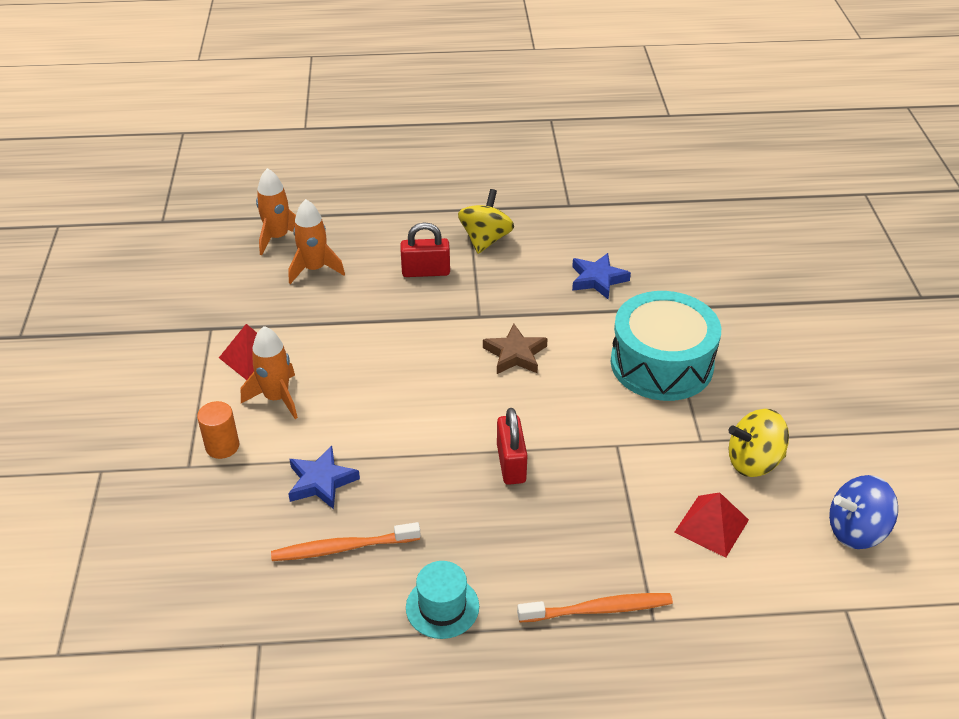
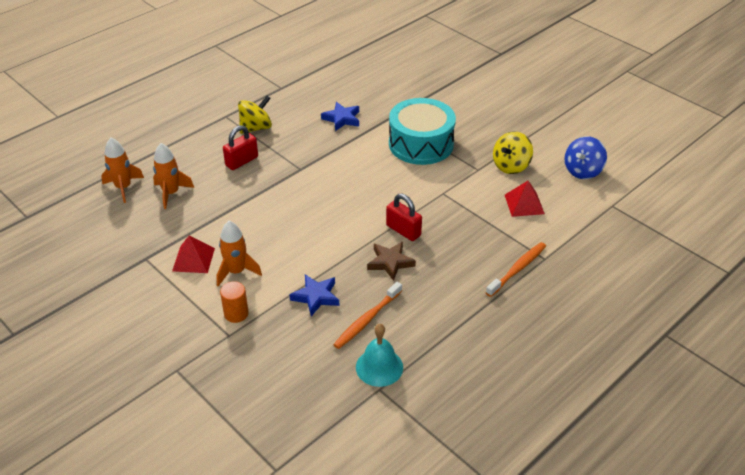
camera: 40 degrees left, 0 degrees up
turquoise hat [406,561,479,639] -> none
yellow spinning top [458,189,514,254] -> yellow spinning top turned 75 degrees clockwise [238,96,272,134]
brown star [483,324,548,374] -> brown star moved to [367,242,416,281]
none -> turquoise bell [356,324,403,387]

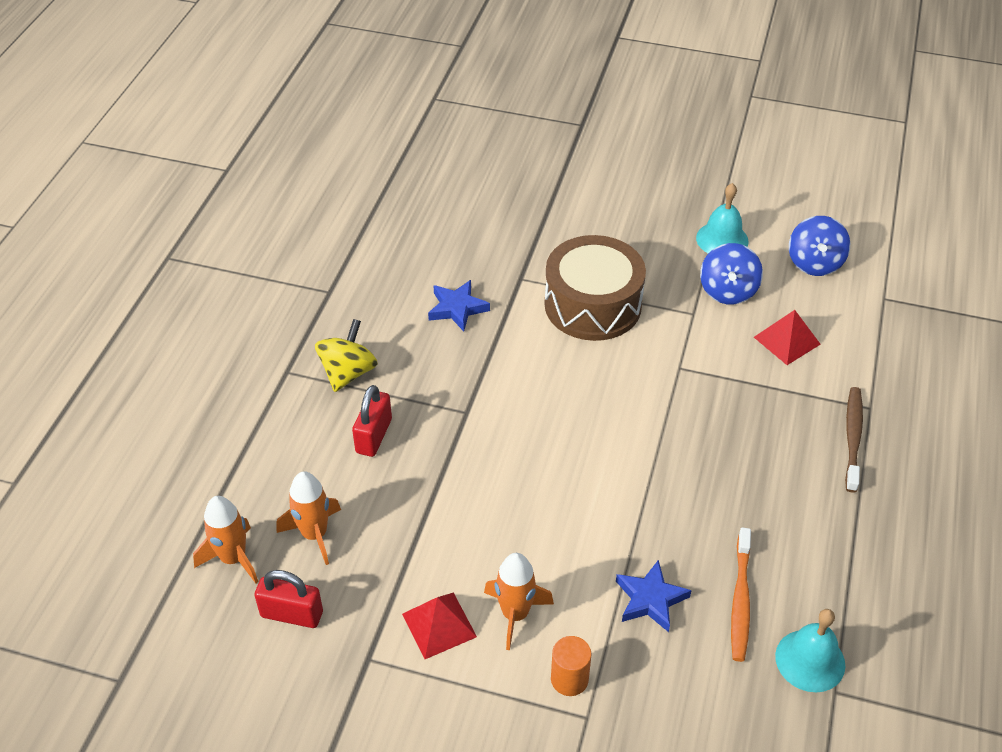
camera: 30 degrees left, 5 degrees up
brown star [367,242,416,281] -> none
red padlock [386,194,422,241] -> red padlock moved to [254,570,323,628]
turquoise drum [389,98,456,165] -> brown drum [545,235,646,341]
orange toothbrush [486,242,546,297] -> brown toothbrush [845,387,863,493]
yellow spinning top [493,131,533,174] -> blue spinning top [700,243,763,305]
none -> turquoise bell [696,183,749,254]

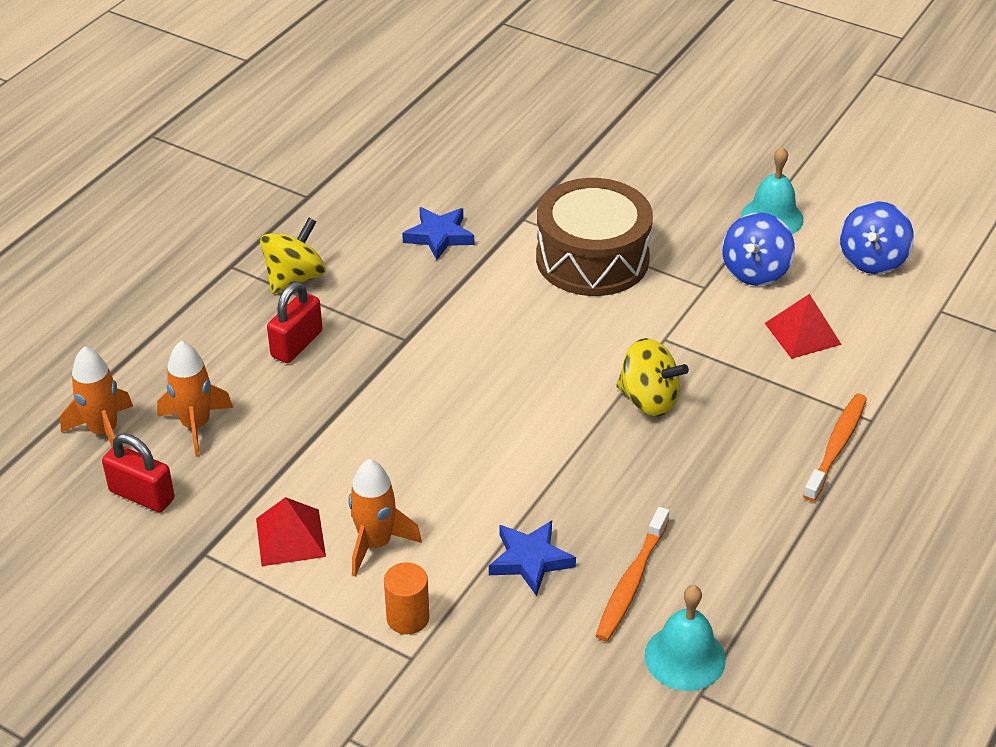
camera: 15 degrees right, 5 degrees down
brown toothbrush [845,387,863,493] -> orange toothbrush [803,394,867,502]
none -> yellow spinning top [616,338,689,416]

